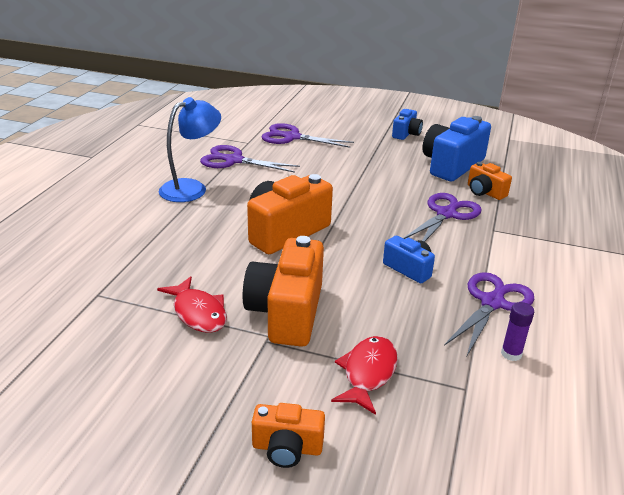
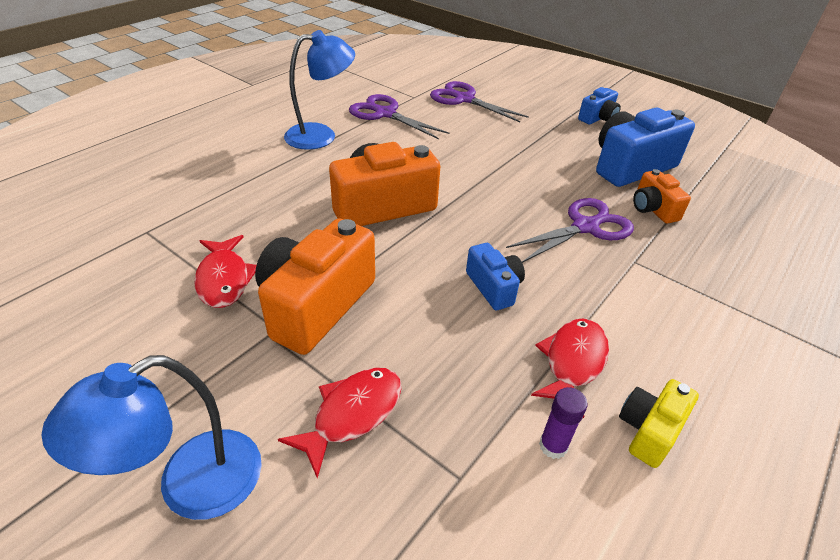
camera: 20 degrees right, 10 degrees up
orange camera [252,403,325,468] -> blue lamp [42,355,262,520]
purple scissors [444,272,534,355] -> red fish [531,318,609,418]
none -> yellow camera [619,379,699,468]

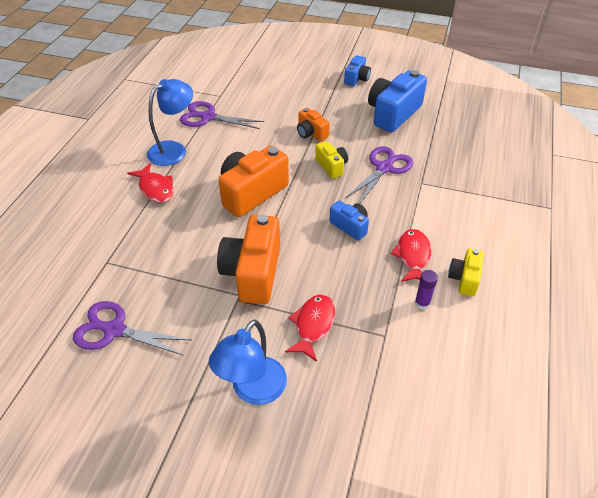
camera: 20 degrees left, 5 degrees up
red fish [194,235,256,308] -> red fish moved to [127,163,174,203]
purple scissors [430,81,529,122] -> purple scissors moved to [73,301,191,356]
orange camera [633,169,691,223] -> orange camera moved to [297,108,330,141]
none -> yellow camera [315,141,348,179]

